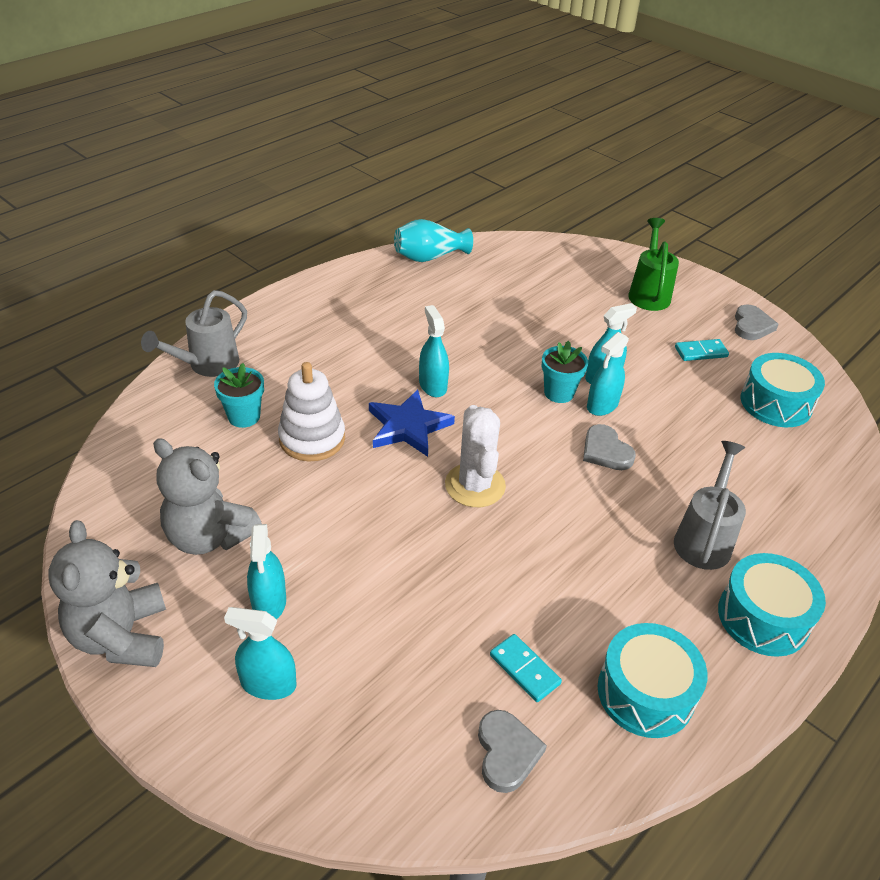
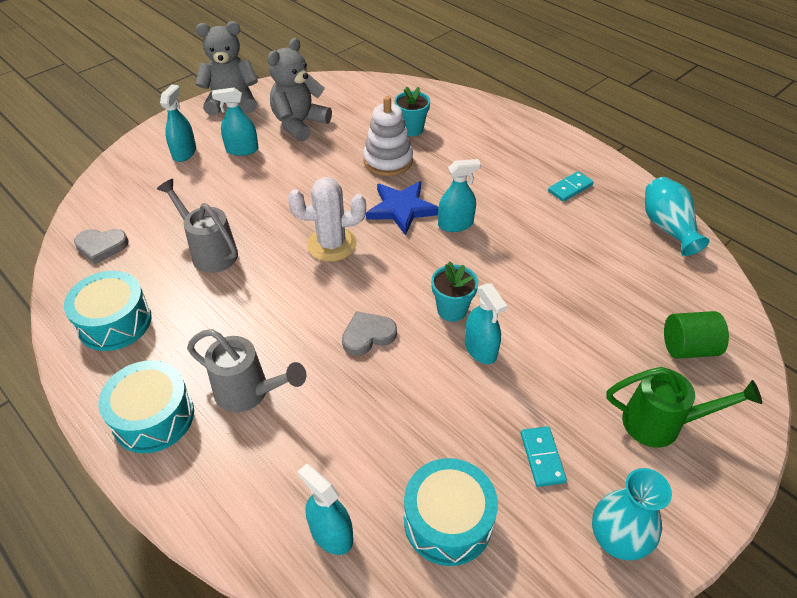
camera: 95 degrees right, 5 degrees up
grey watering can [141,290,247,377] -> grey watering can moved to [157,179,238,273]
turquoise domino [490,634,562,702] -> turquoise domino moved to [548,171,594,202]
turquoise spray bottle [587,332,629,416] -> turquoise spray bottle moved to [298,464,353,555]
grey heart [735,304,779,340] -> turquoise vase [592,468,672,560]
none -> green cylinder [664,311,729,359]

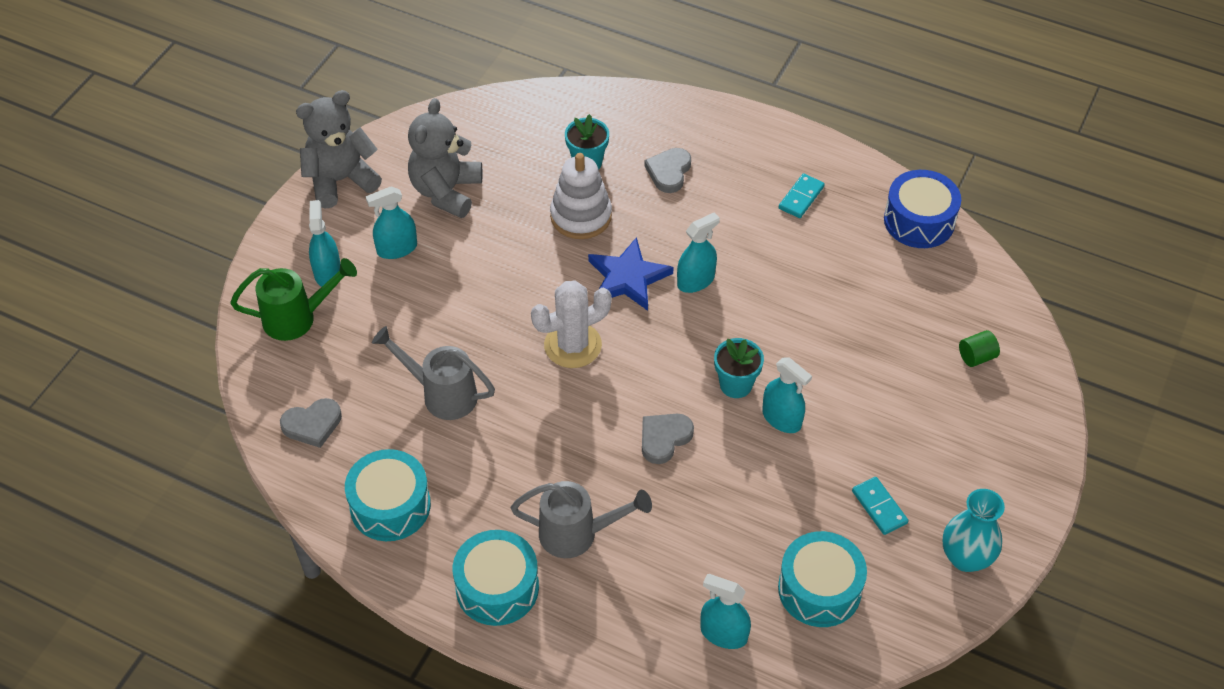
camera: 20 degrees left, 5 degrees up
green watering can [606,367,762,448] -> green watering can moved to [230,258,357,341]
turquoise vase [645,177,710,256] -> blue drum [884,170,961,248]
green cylinder [664,311,729,359] -> green cylinder [959,330,1000,367], size x0.65
none -> grey heart [644,148,691,193]

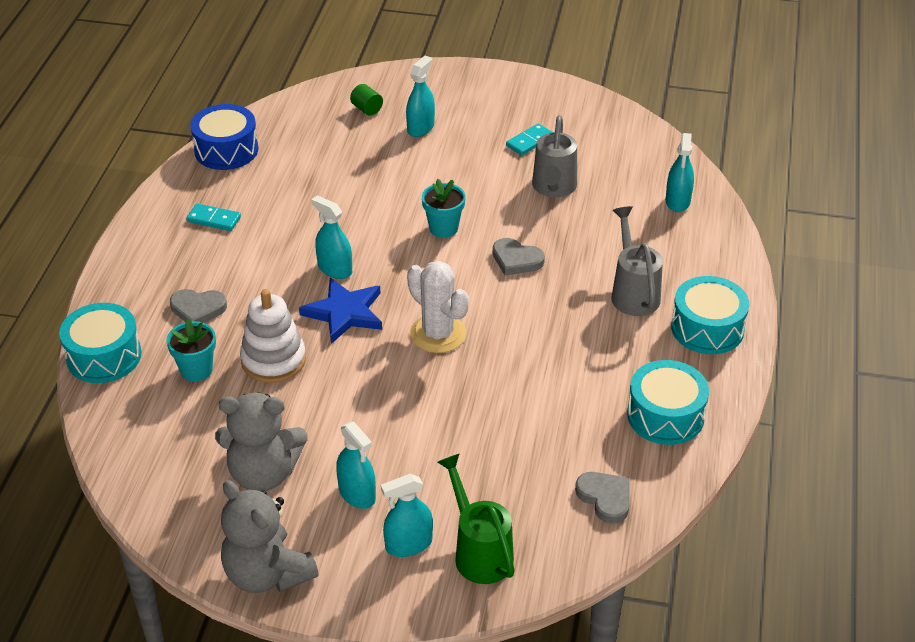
camera: 105 degrees left, 10 degrees down
grey watering can [372,326,495,420] -> grey watering can moved to [532,115,577,197]
turquoise spray bottle [762,357,812,433] -> turquoise spray bottle moved to [406,56,435,137]
turquoise drum [778,531,867,627] -> turquoise drum moved to [59,303,141,383]
turquoise vase [943,489,1005,572] -> none

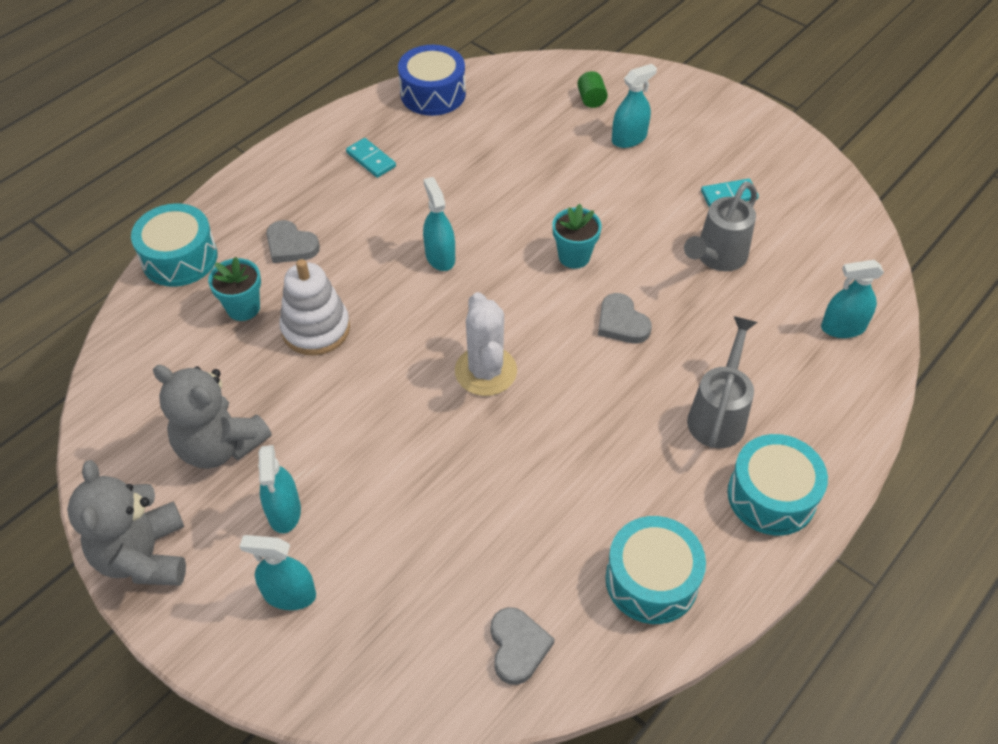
camera: 30 degrees right, 10 degrees up
blue star [299,278,382,344] -> none
green watering can [437,453,515,584] -> none
turquoise spray bottle [666,133,694,212] -> turquoise spray bottle turned 45 degrees clockwise [821,260,884,338]

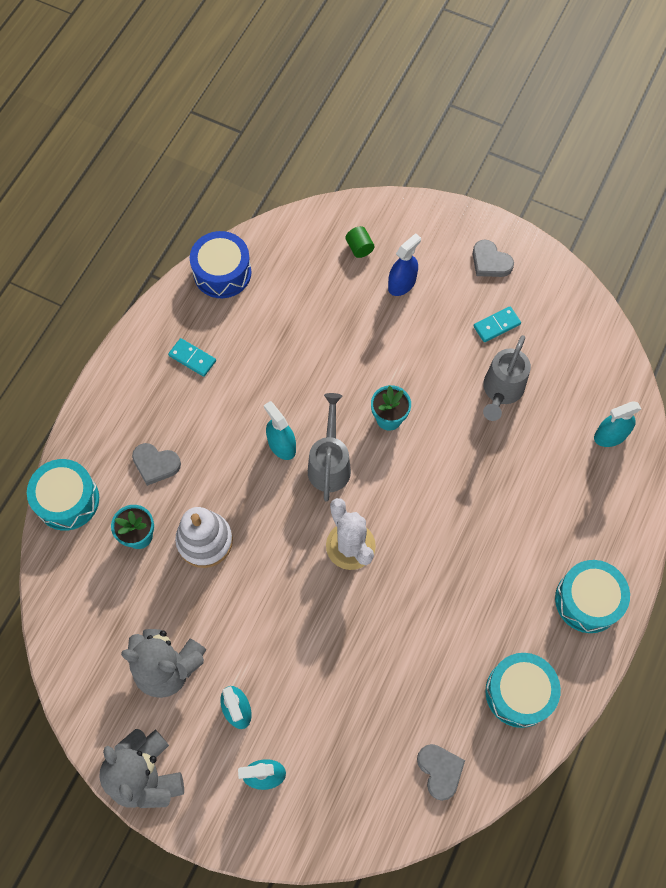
camera: 15 degrees left, 15 degrees up
grey heart [598,293,652,344] -> grey heart moved to [473,240,514,277]
turquoise spray bottle [612,64,657,148] -> blue spray bottle [388,233,421,296]
grey watering can [687,316,757,448] -> grey watering can moved to [308,393,351,502]

